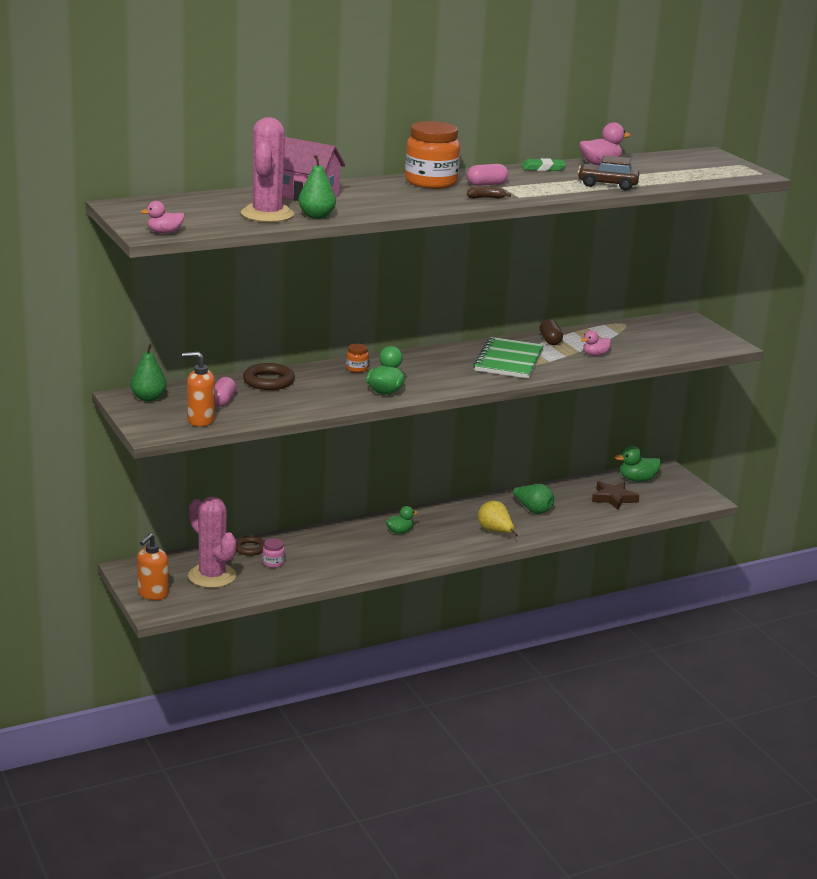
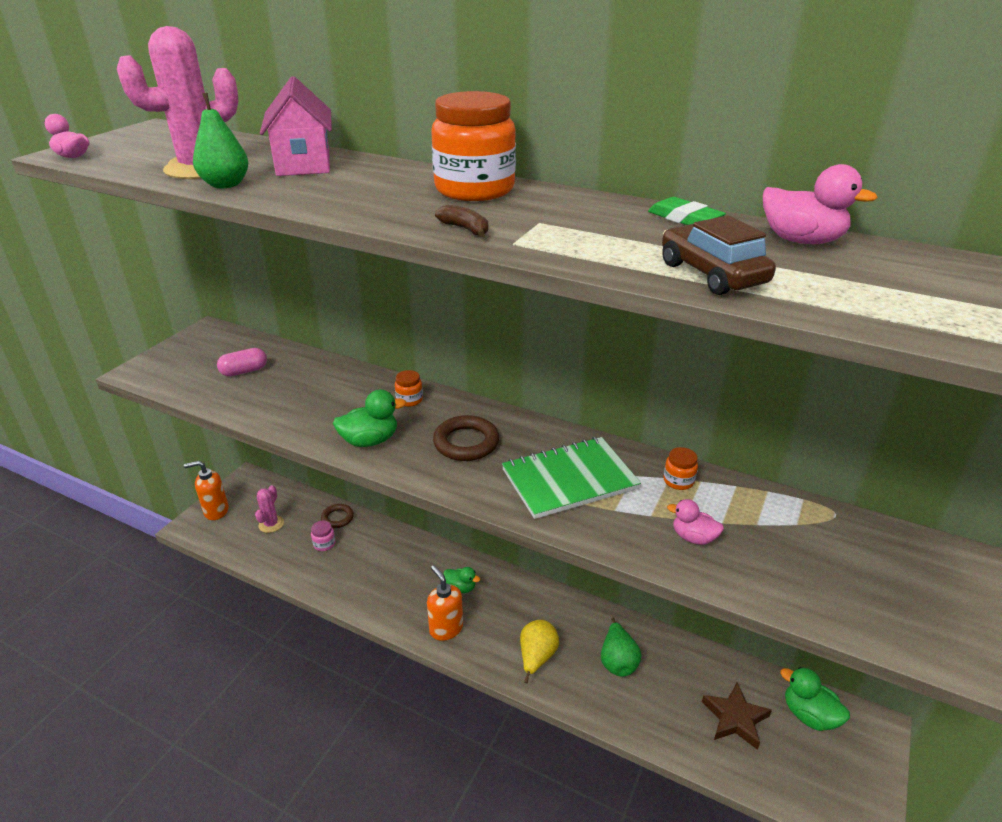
camera: 55 degrees right, 10 degrees up
green pear [131,344,167,402] -> none
orange soap dispenser [182,352,215,427] -> orange soap dispenser moved to [427,565,463,641]
pink cactus [188,497,236,588] -> pink cactus [255,485,284,533], size x0.54
brown ring [243,363,295,390] -> brown ring moved to [433,415,499,461]
pink capsule [467,164,508,186] -> none
brown capsule [540,319,563,345] -> orange jar [663,447,698,490]

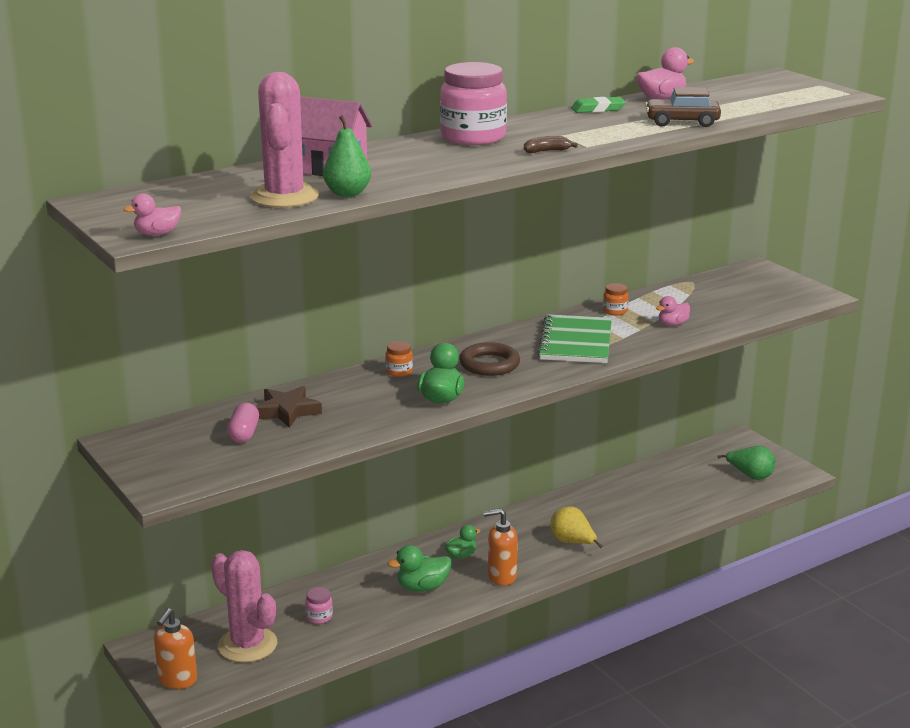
camera: 60 degrees left, 10 degrees down
pink cactus [255,485,284,533] -> pink cactus [211,550,277,663], size x1.87
brown ring [321,504,354,528] -> none
orange jar [431,91,516,201] -> pink jar [440,62,507,145]
green pear [601,618,641,677] -> green pear moved to [717,446,775,480]
brown star [702,683,772,750] -> brown star moved to [255,386,322,428]
green duck [780,667,850,731] -> green duck moved to [387,545,451,592]

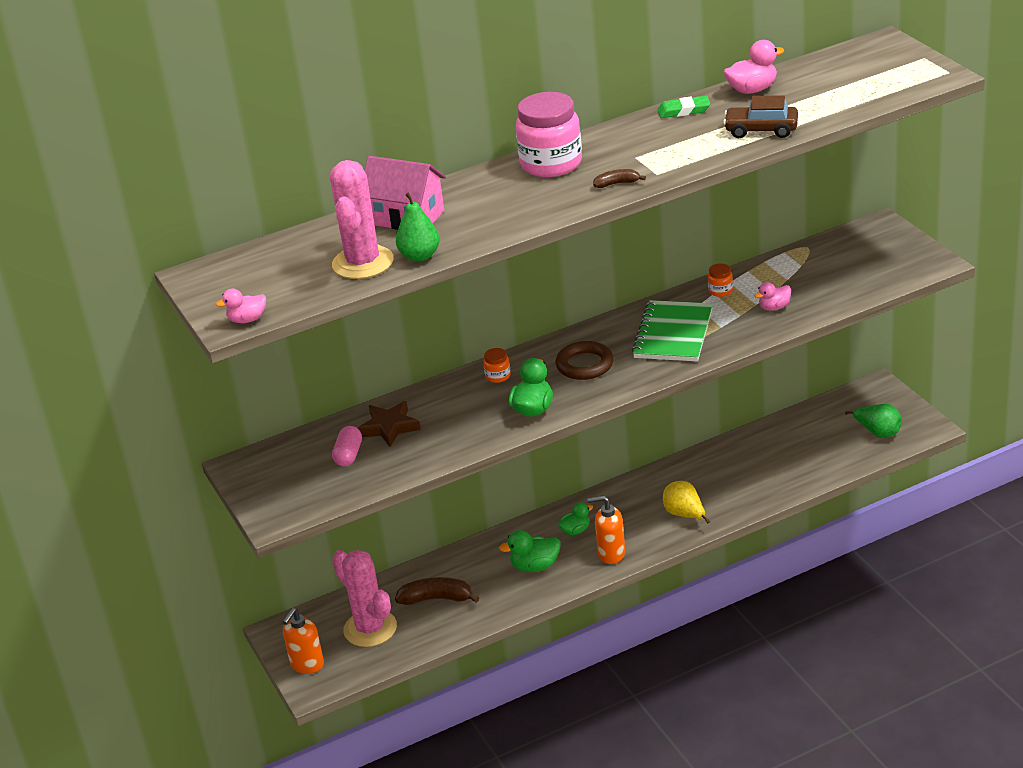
camera: 10 degrees right, 10 degrees up
pink jar [305,587,333,624] -> brown banana [395,577,479,605]

